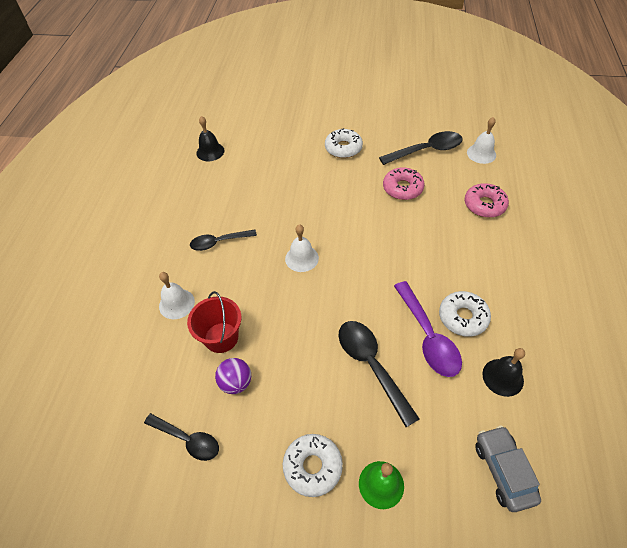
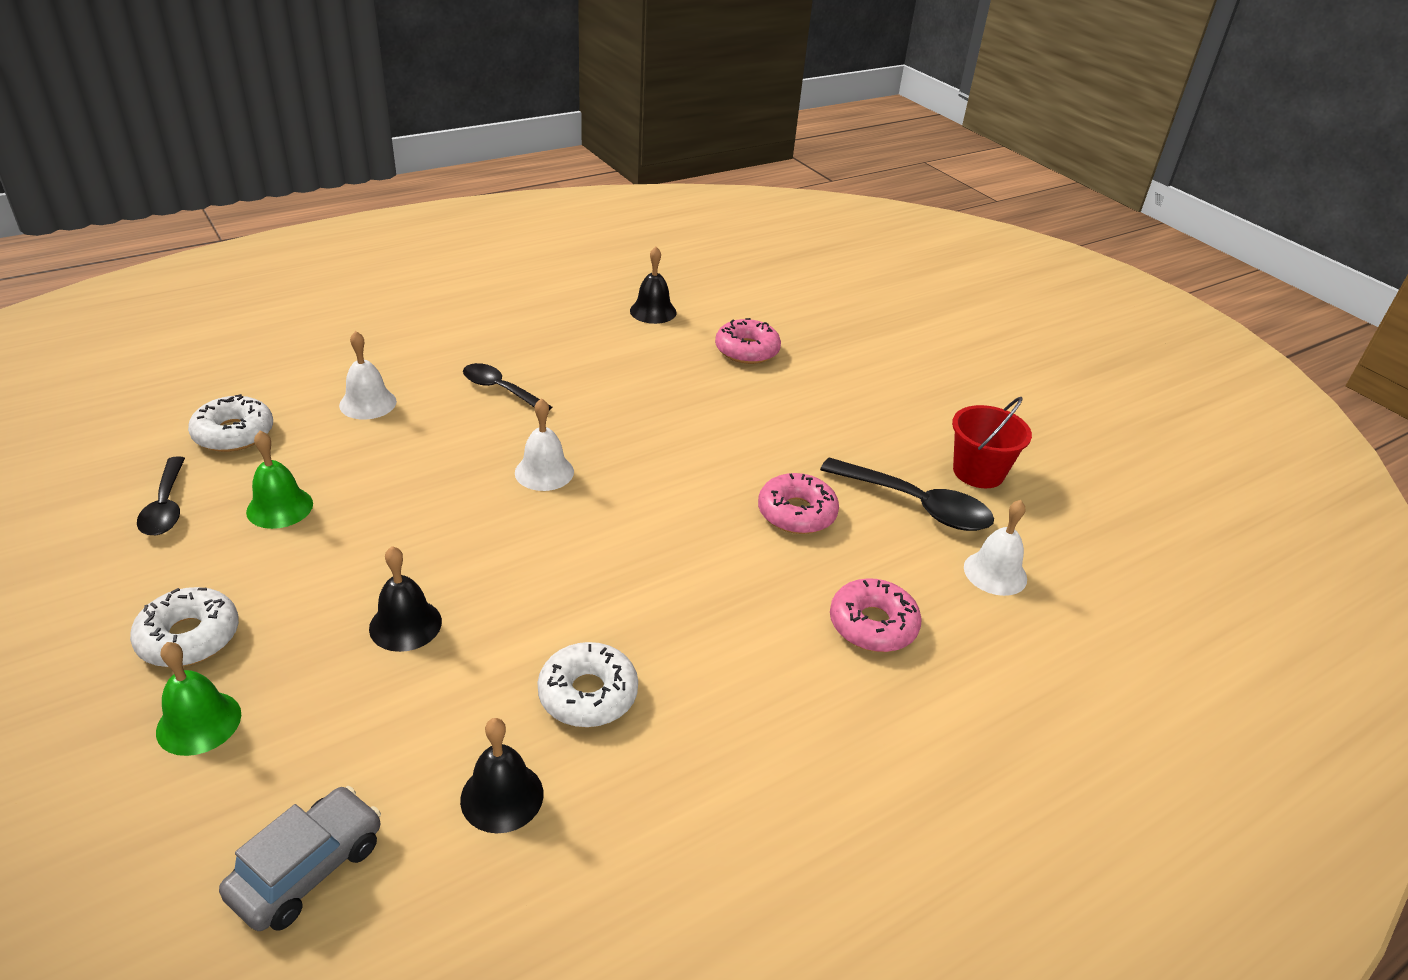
camera: 45 degrees right, 15 degrees down
red bucket [187,291,241,353] -> red bucket moved to [952,397,1032,488]
purple ball [215,358,251,394] -> green bell [246,431,313,529]
white donut [325,128,363,158] -> white donut moved to [188,394,273,452]
black spoon [338,321,420,427] -> black bell [369,546,442,652]
purple spoon [394,281,462,377] -> none
none -> pink donut [715,318,781,364]

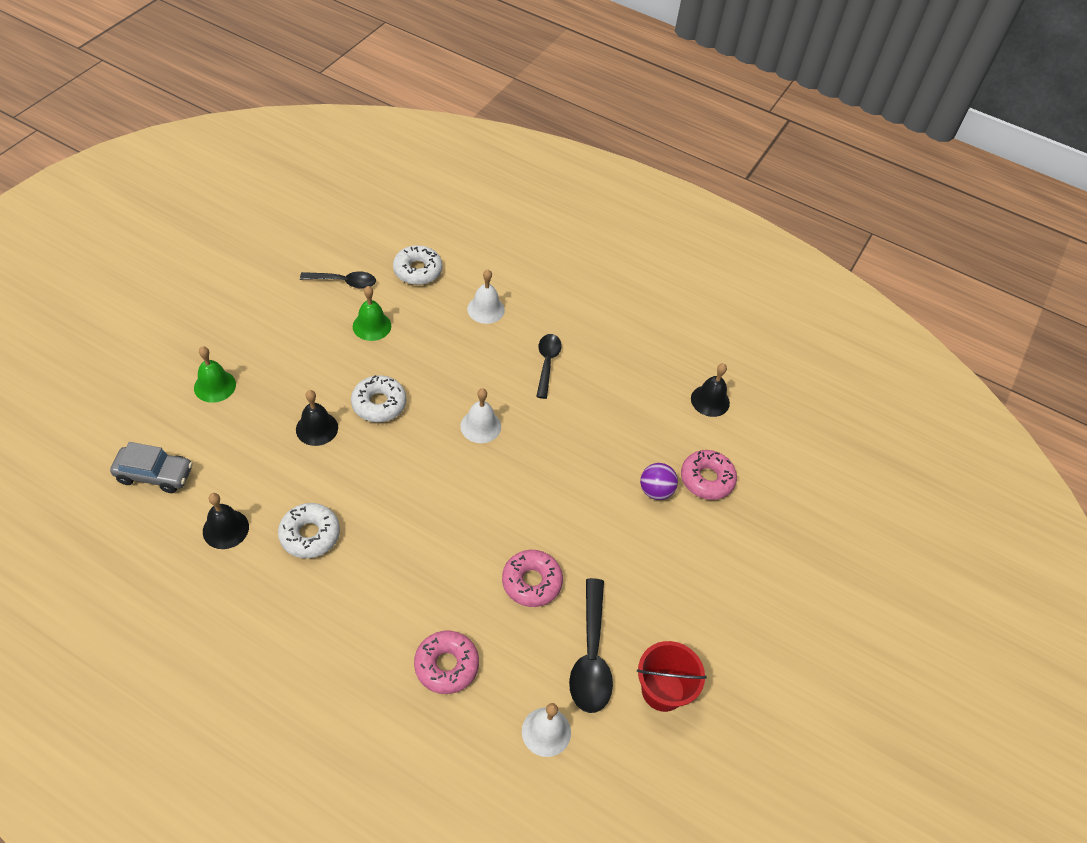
camera: 60 degrees right, 15 degrees up
white donut [130,587,239,667] -> white donut moved to [351,375,406,422]
black spoon [137,456,185,535] -> black spoon turned 135 degrees counterclockwise [300,271,376,289]
none -> purple ball [640,463,678,500]

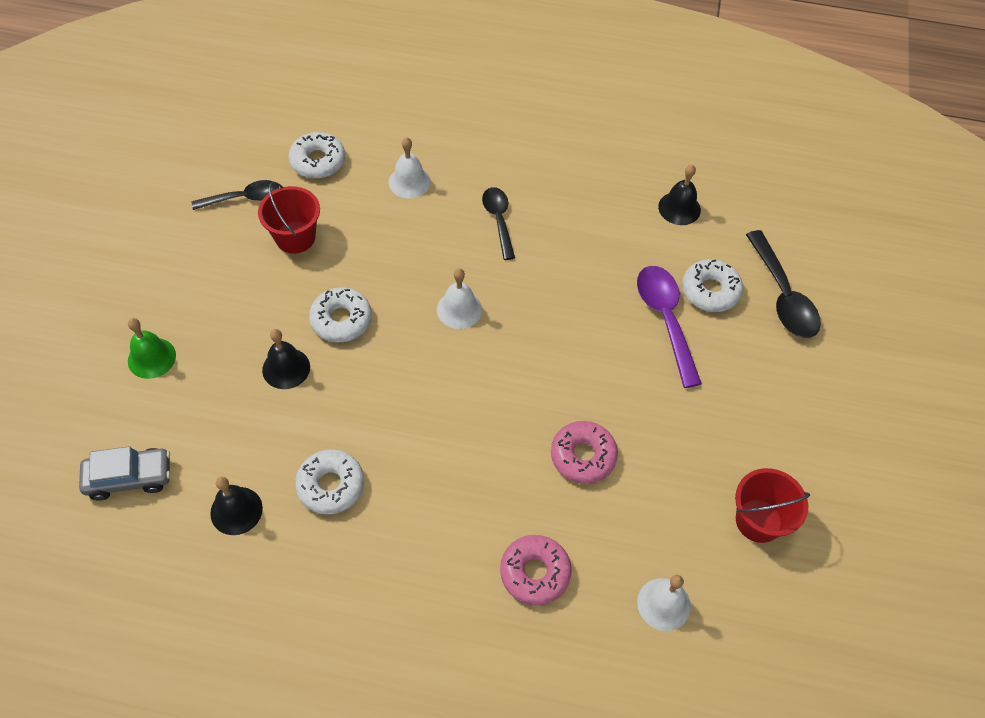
camera: 15 degrees left, 5 degrees up
green bell [353,286,391,341] -> red bucket [258,182,320,254]
black spoon [569,578,613,713] -> black spoon moved to [746,230,821,338]
purple ball [640,463,678,500] -> purple spoon [637,266,702,388]
pink donut [681,450,737,500] -> white donut [682,259,743,312]

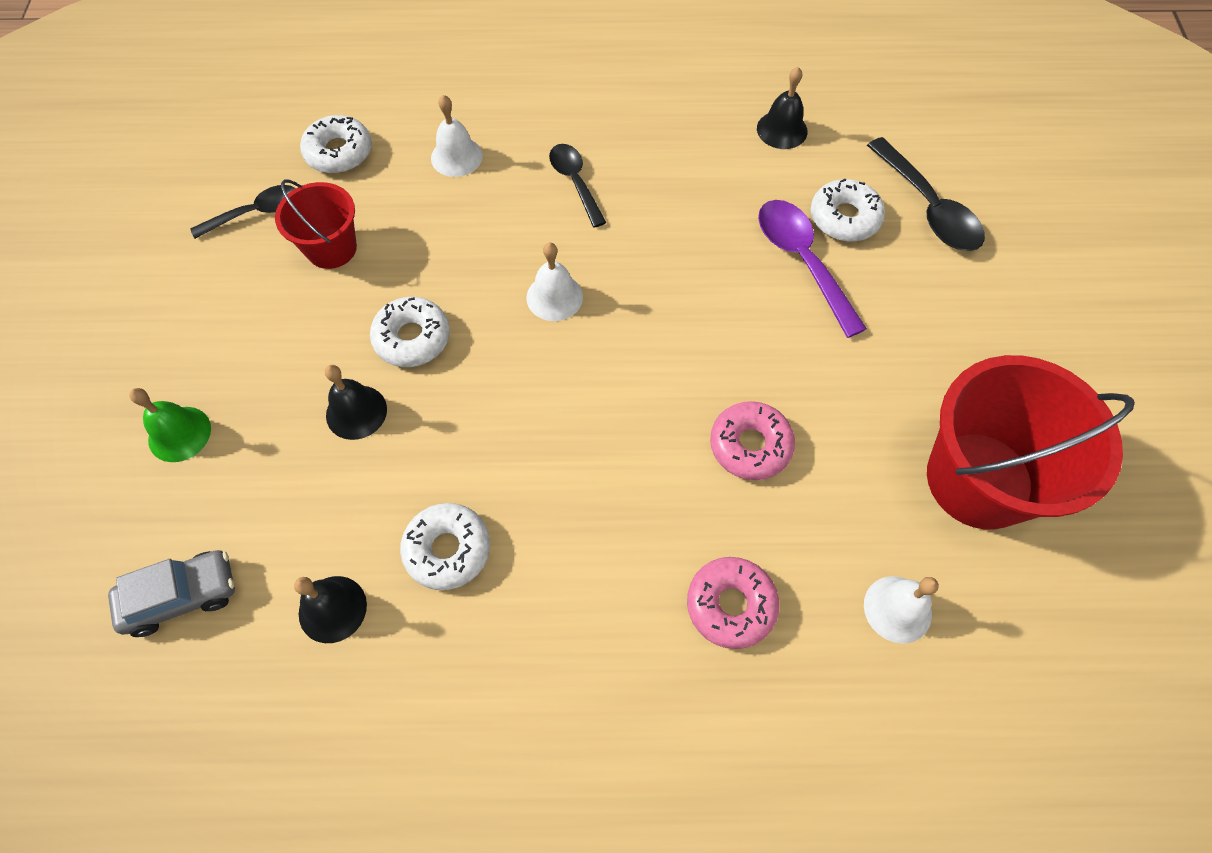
camera: 10 degrees left, 5 degrees up
red bucket [735,468,810,543] -> red bucket [927,355,1135,529], size x1.82

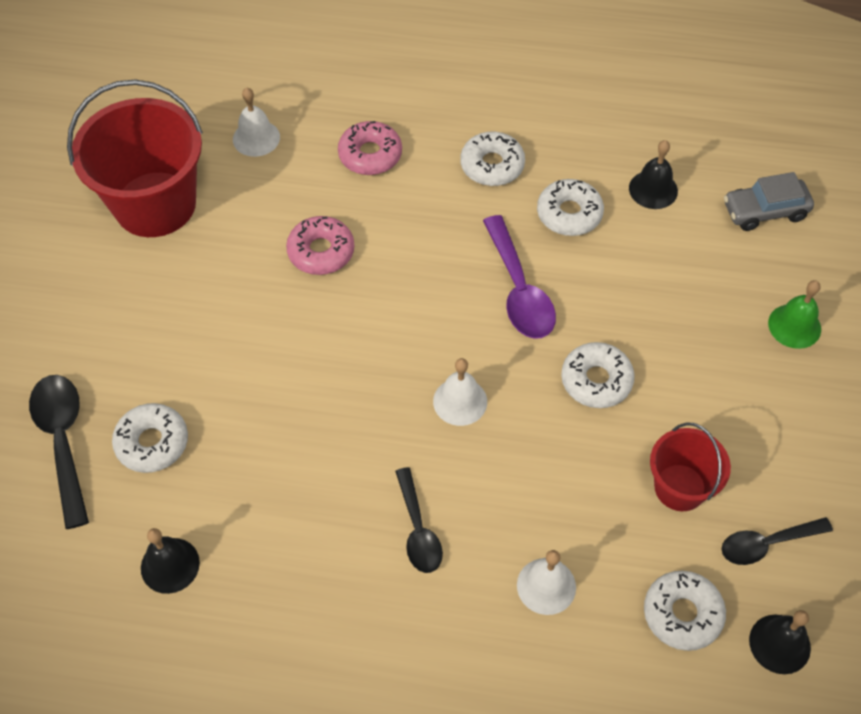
camera: 170 degrees left, 5 degrees down
black bell [325,365,387,440] -> black bell moved to [749,610,811,674]
purple spoon [758,200,867,338] -> purple spoon moved to [483,215,556,339]
none -> white donut [460,132,525,186]

